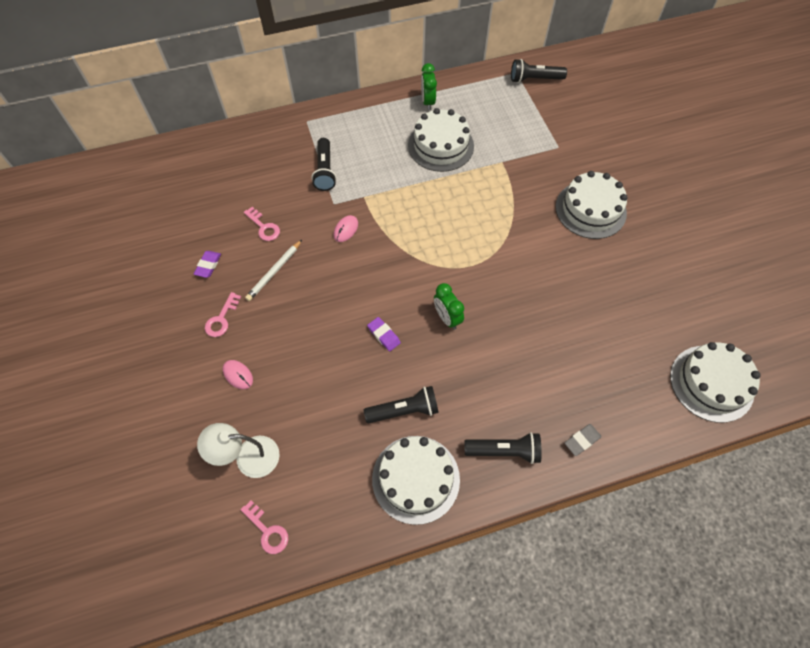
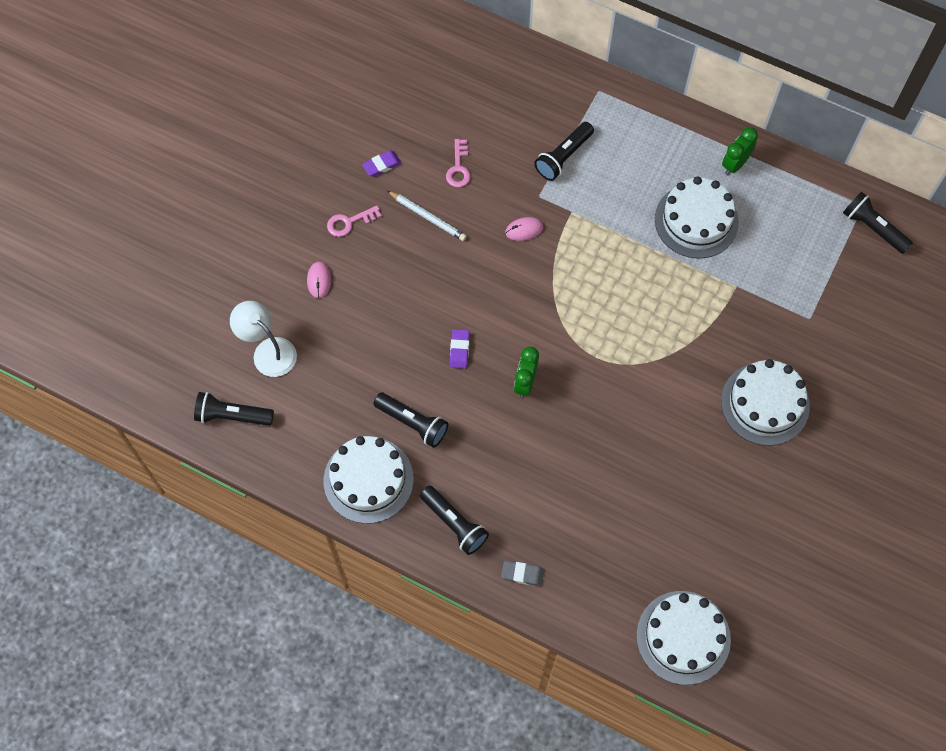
camera: 45 degrees right, 5 degrees up
pink key [240,501,288,554] -> black flashlight [194,392,274,426]
white pencil [245,240,302,301] -> white pencil turned 135 degrees counterclockwise [387,191,467,241]

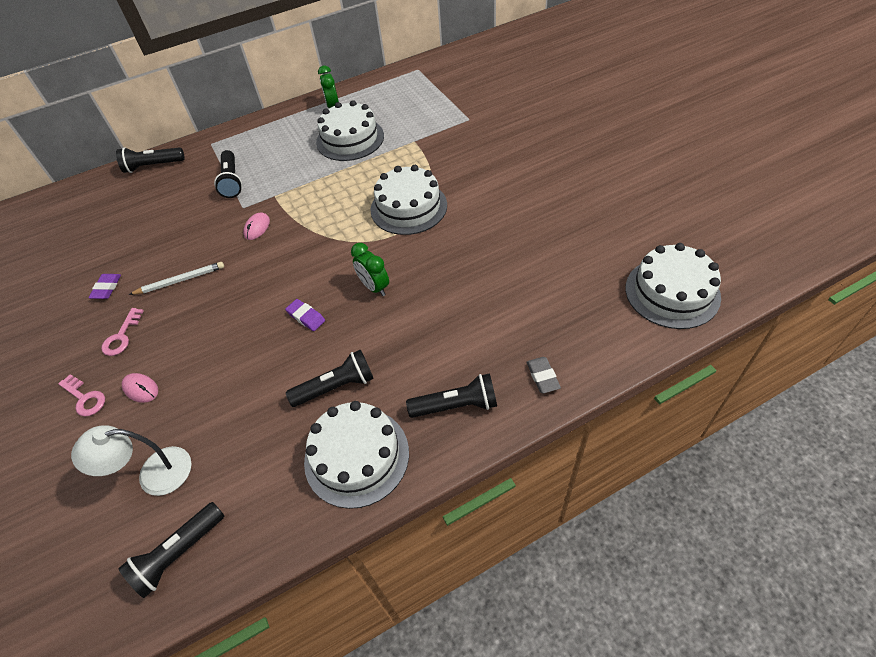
camera: 50 degrees left, 15 degrees down
pink key [446,139,471,187] -> pink key moved to [58,374,105,417]
grey eraser [501,561,544,586] -> grey eraser turned 60 degrees counterclockwise [526,357,561,393]
white cake [721,359,810,446] -> white cake moved to [370,165,447,235]
black flashlight [843,192,913,254] -> black flashlight moved to [116,147,185,173]

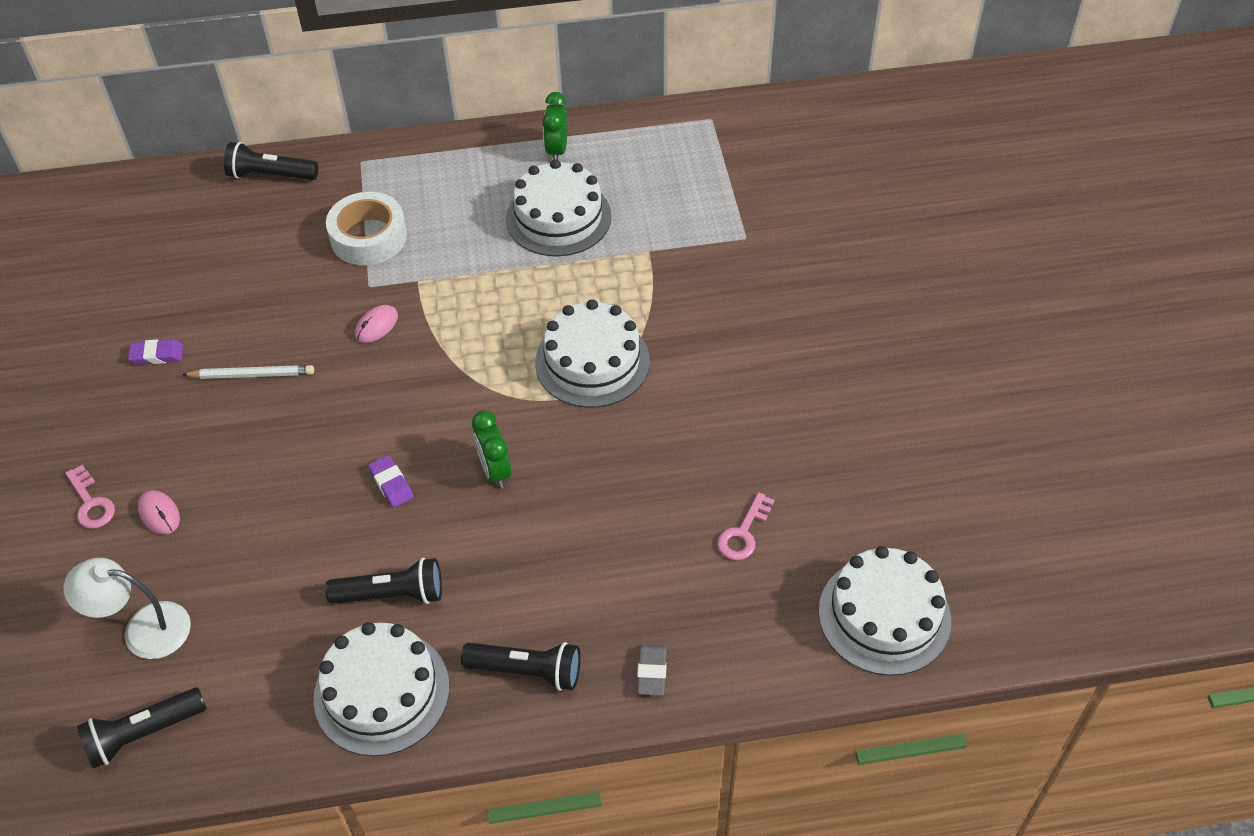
camera: 15 degrees right, 0 degrees up
purple eraser [88,274,121,299] -> purple eraser turned 60 degrees clockwise [128,339,184,365]
pink key [101,308,144,356] -> pink key moved to [717,492,774,560]
black flashlight [214,150,242,198] -> white tape [326,192,407,265]

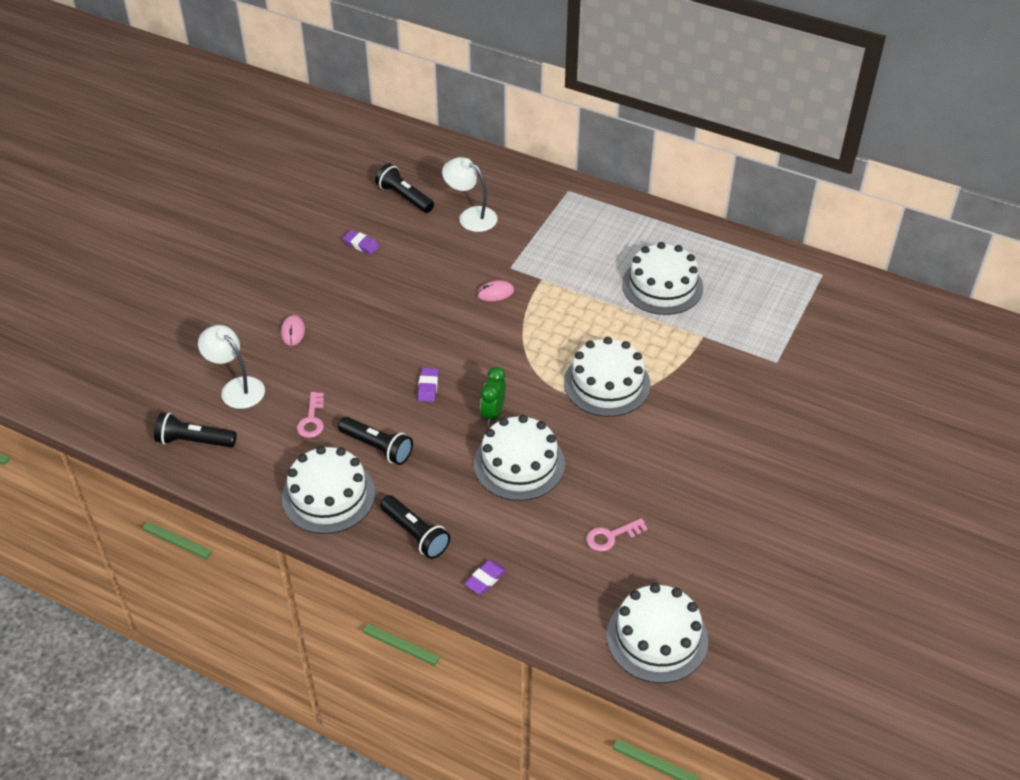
camera: 35 degrees right, 5 degrees down
pink key [66,465,115,529] -> pink key moved to [297,392,324,438]
white pencil [182,365,314,379] -> none
black flashlight [224,142,318,180] -> black flashlight moved to [375,163,434,213]
white tape [326,192,407,265] -> none
green clock [542,92,567,160] -> none
grey eraser [637,644,667,696] -> purple eraser [465,560,506,594]
none -> white lamp [442,157,498,232]
none -> white cake [474,415,565,501]

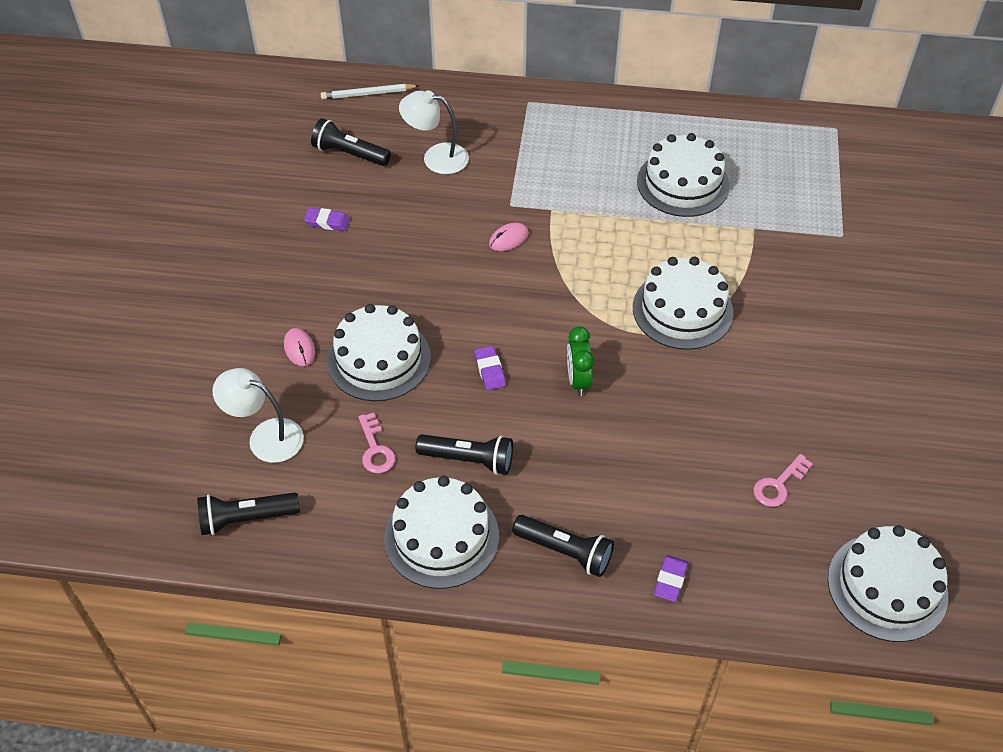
camera: 20 degrees left, 5 degrees up
white cake [474,415,565,501] -> white cake moved to [327,304,431,401]
none -> white pencil [321,84,419,100]

